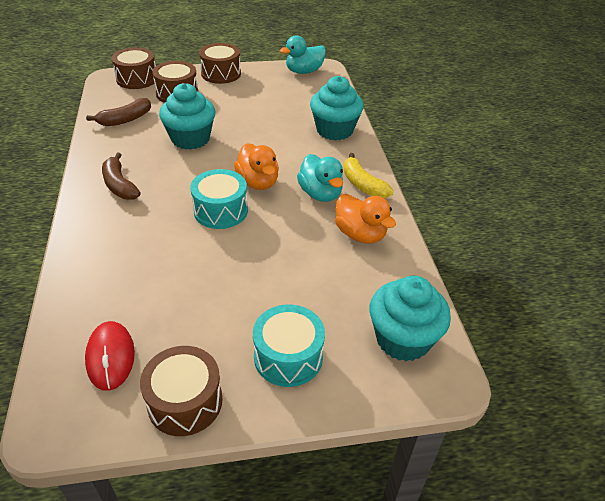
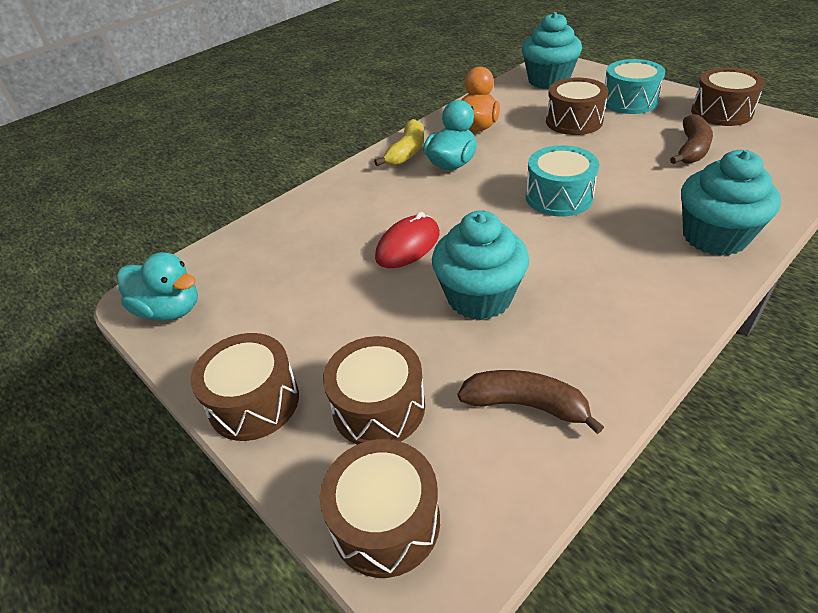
camera: 120 degrees left, 0 degrees up
red mouse [85,321,135,391] -> red mouse moved to [375,212,440,268]
brown banana [102,153,141,200] -> brown banana moved to [670,114,713,164]
orange duck [234,143,279,190] -> none
turquoise cupcake [310,76,364,140] -> turquoise cupcake moved to [681,150,781,256]
none -> brown drum [546,78,608,135]

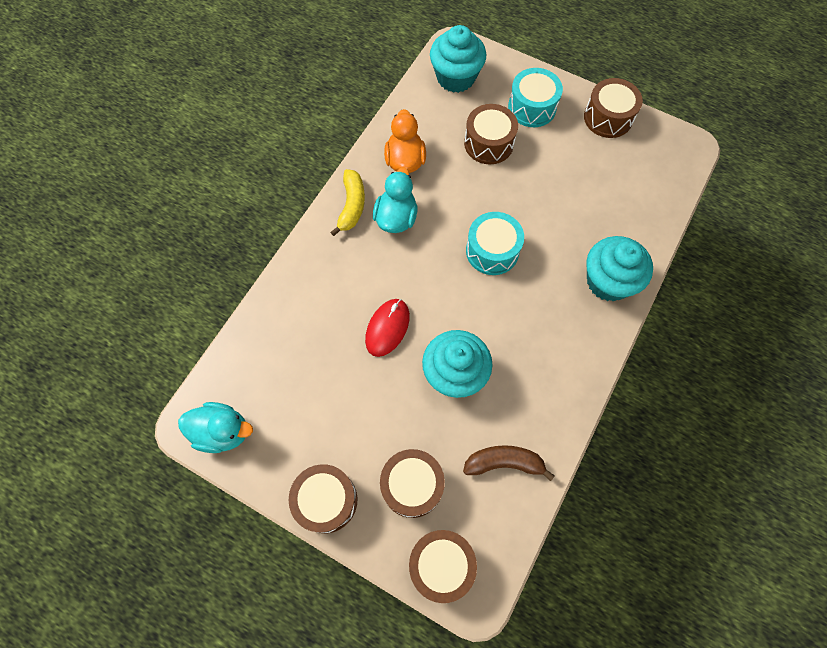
camera: 20 degrees left, 25 degrees up
brown banana [670,114,713,164] -> none

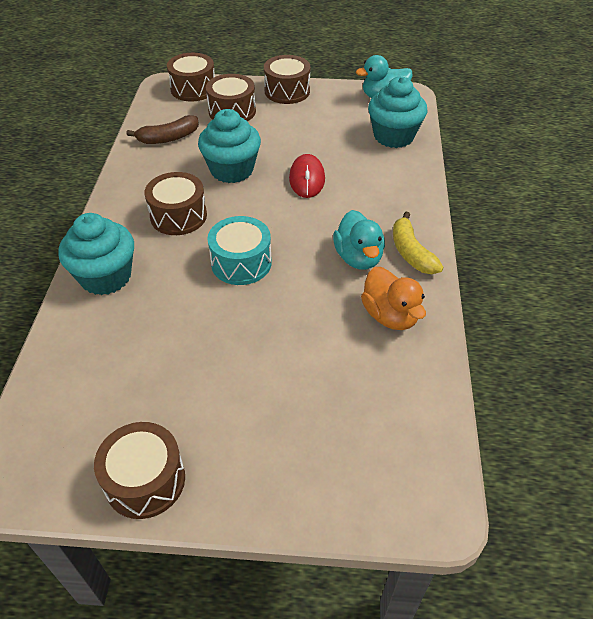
camera: 155 degrees right, 20 degrees down
turquoise cupcake [430,25,486,93] -> turquoise cupcake moved to [368,77,428,148]
brown drum [464,104,518,164] -> brown drum moved to [144,172,207,235]
turquoise drum [508,68,563,127] -> none

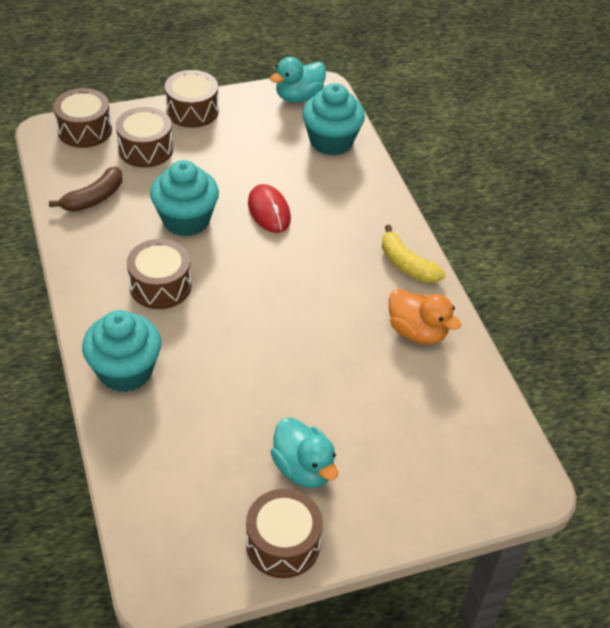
camera: 25 degrees left, 0 degrees up
turquoise drum [208,216,272,285] -> none
turquoise duck [333,210,385,270] -> turquoise duck moved to [271,417,338,488]

